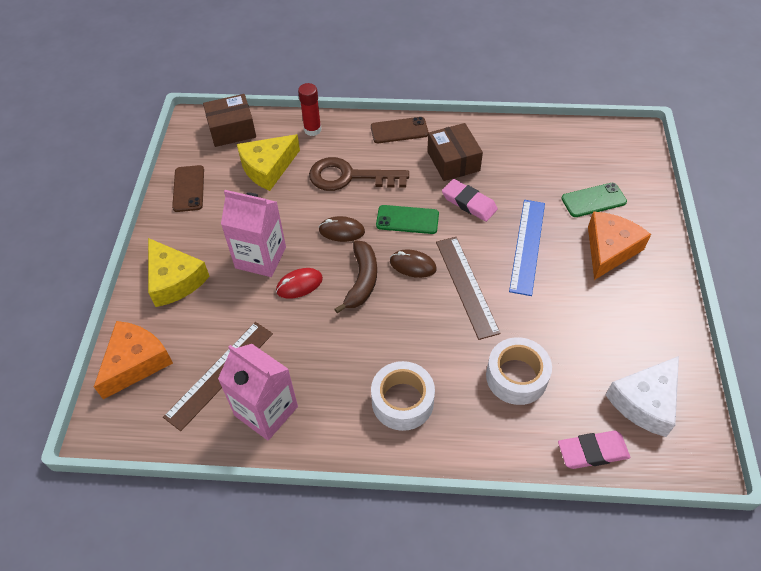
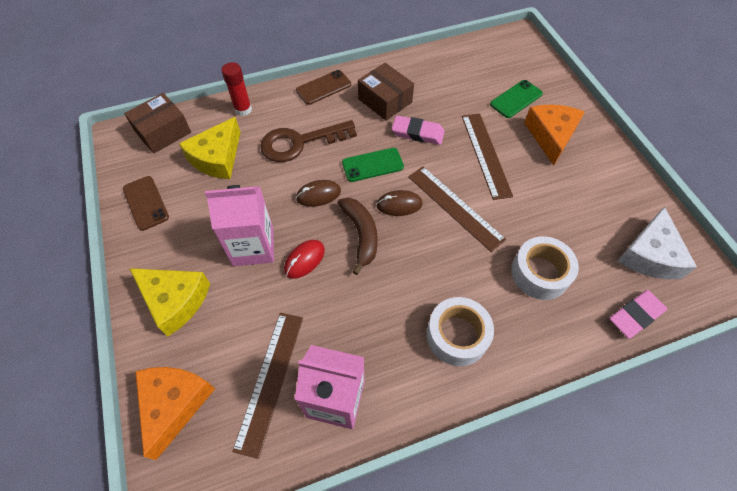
camera: 25 degrees left, 5 degrees up
blue ruler [509,200,545,296] -> brown ruler [462,113,513,200]

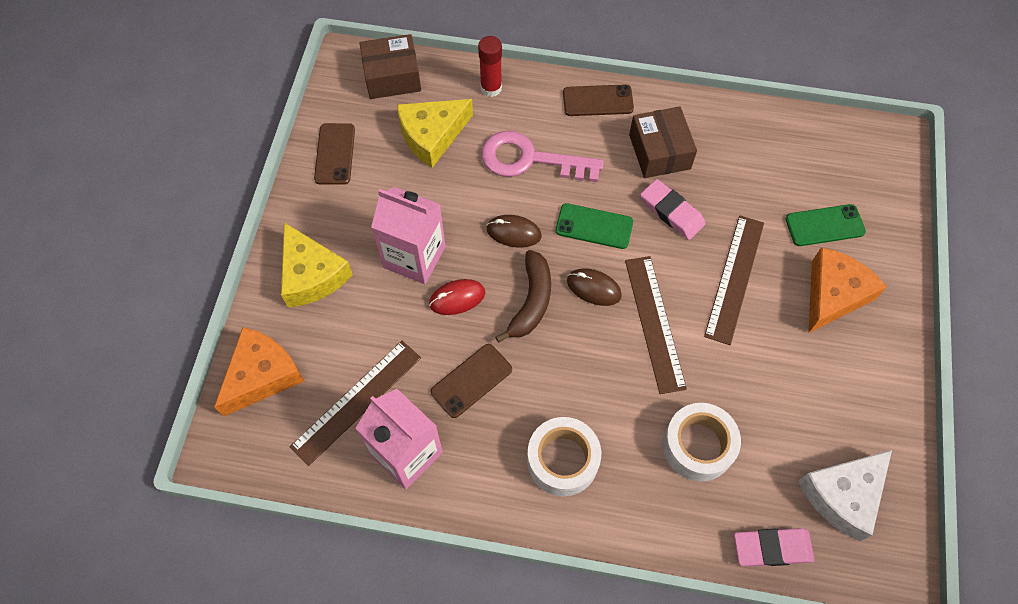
camera: 30 degrees right, 5 degrees up
brown key [260,120,357,162] -> pink key [481,131,604,182]
none -> brown phone [431,344,512,418]

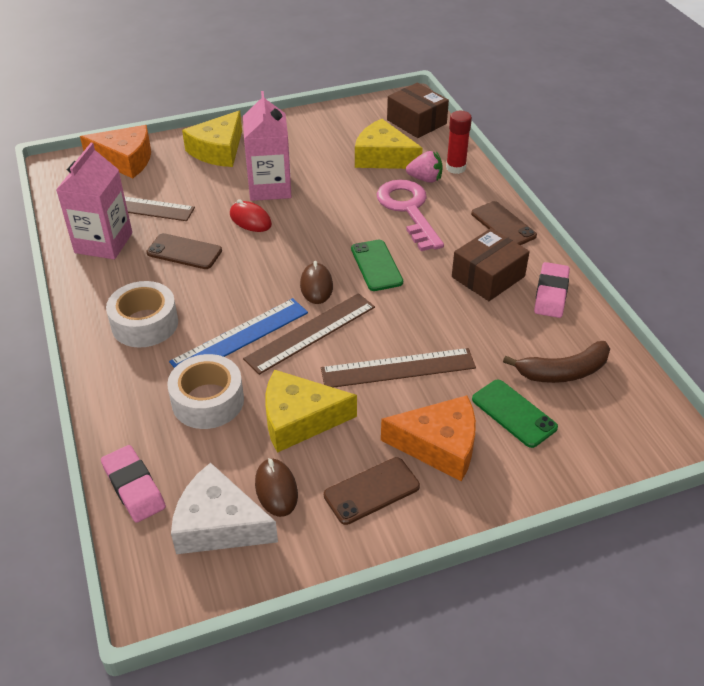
camera: 60 degrees right, 20 degrees down
brown phone [314,123,355,185] -> brown phone moved to [324,457,420,525]
brown mouse [486,215,541,247] -> brown mouse moved to [255,458,298,517]
brown banana [495,250,551,343] -> brown banana moved to [503,341,610,383]
pink eraser [640,179,705,240] -> pink eraser moved to [534,262,570,318]
none -> blue ruler [169,298,308,368]
none -> yellow cheese [265,370,357,453]
none -> pink strawberry [406,151,443,183]

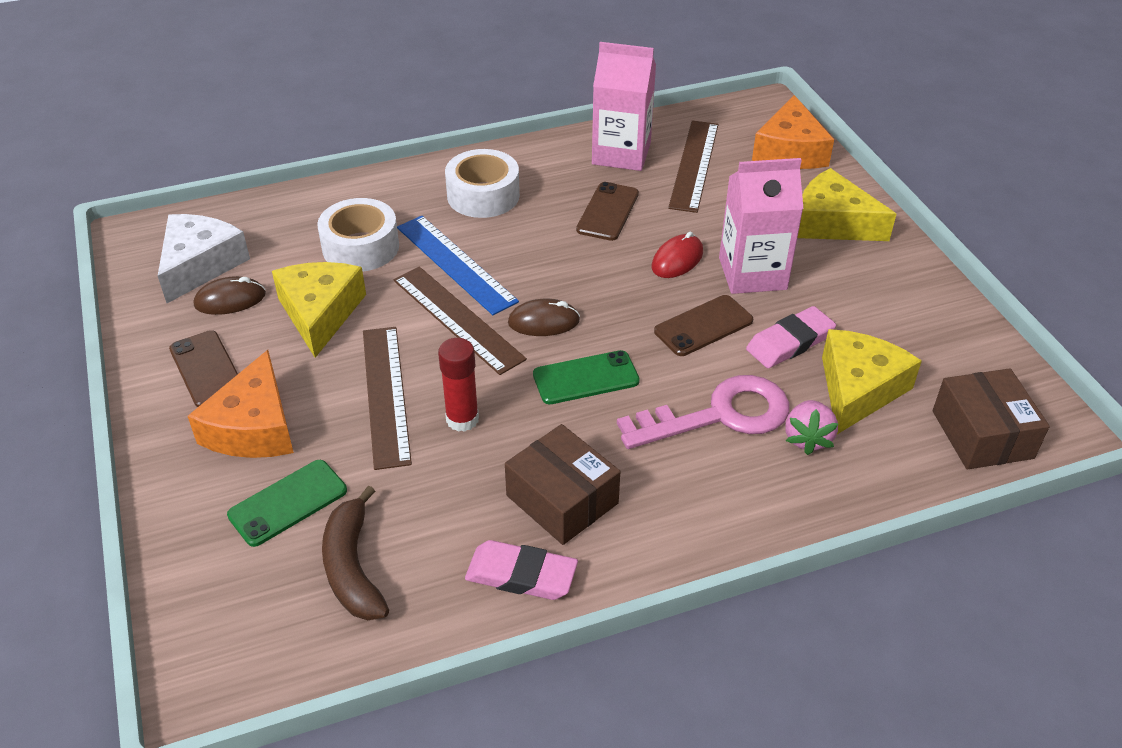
camera: 90 degrees right, 0 degrees up
pink eraser [101,445,166,523] -> pink eraser moved to [746,306,836,368]
brown box [387,83,449,138] -> brown box turned 60 degrees counterclockwise [932,368,1050,469]
red glue stick [446,111,472,174] -> red glue stick moved to [438,338,479,432]
brown phone [471,201,537,245] -> brown phone moved to [654,295,753,356]

